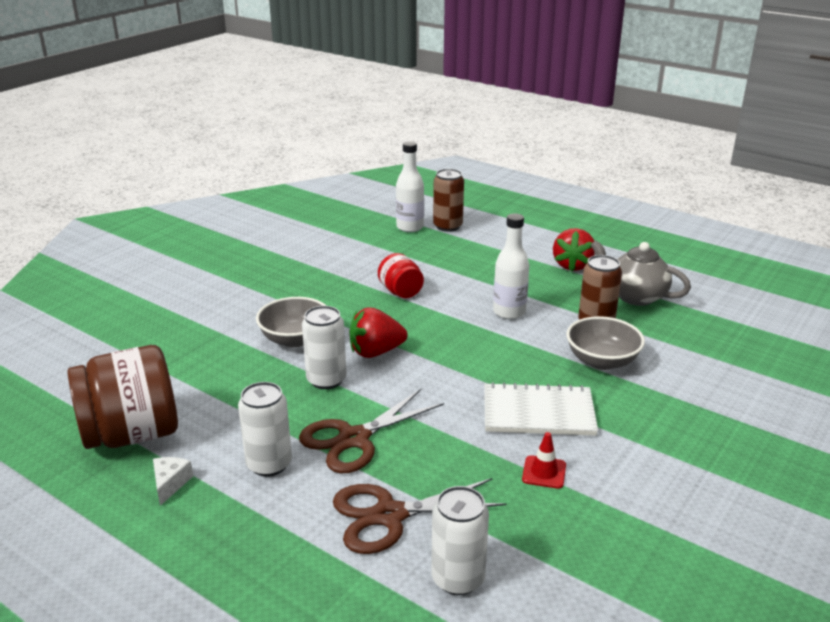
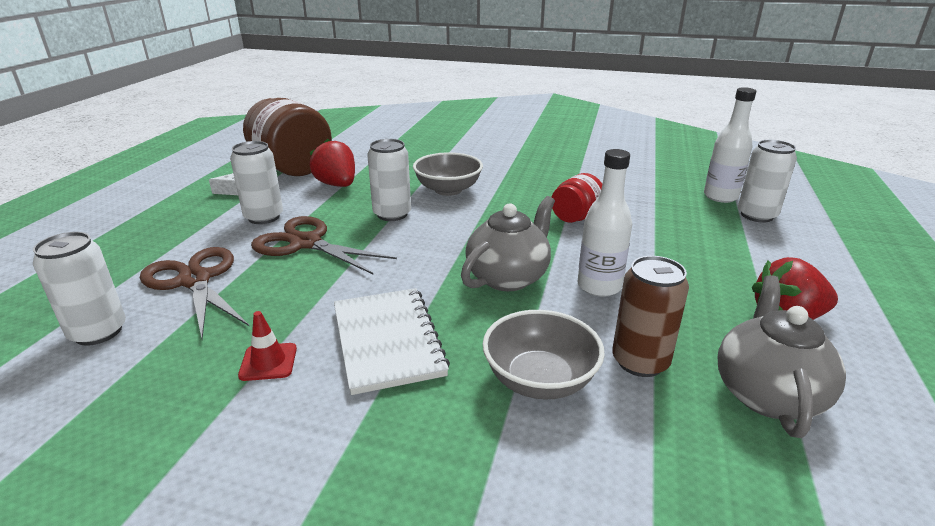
camera: 70 degrees right, 0 degrees up
red strawberry [349,307,407,358] -> red strawberry moved to [309,139,355,187]
brown can [433,169,464,232] -> white can [738,140,797,223]
none -> grey teapot [461,196,555,291]

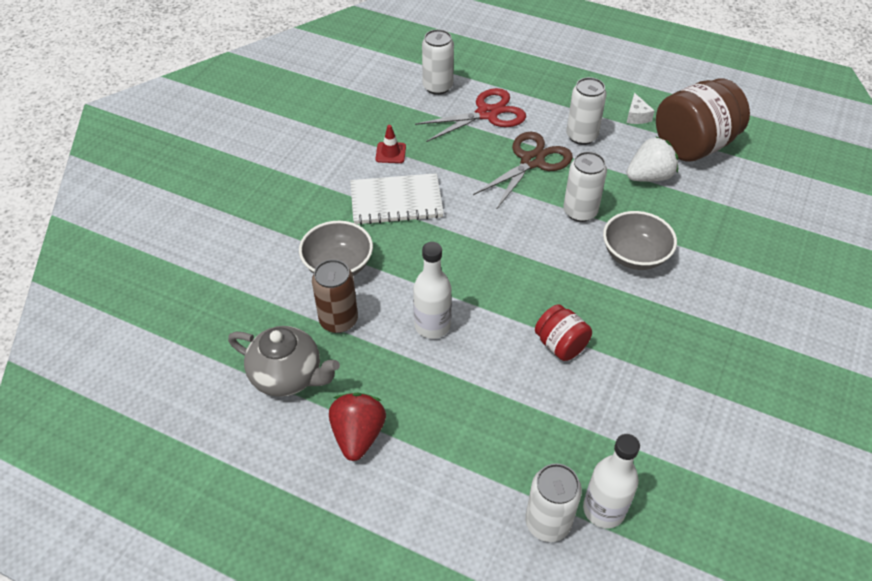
camera: 100 degrees right, 20 degrees up
brown scissors [140,247,249,338] -> red scissors [415,88,526,142]
red strawberry [309,139,355,187] -> white strawberry [627,136,678,182]
grey teapot [461,196,555,291] -> none

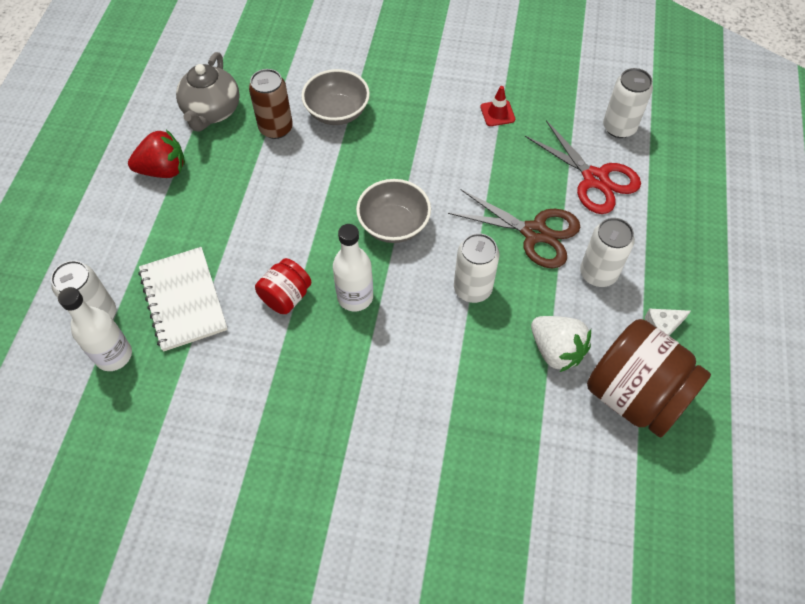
camera: 75 degrees right, 10 degrees up
white notebook [350,173,444,225] -> white notebook moved to [138,247,228,352]
white bottle [413,242,452,339] -> white bottle moved to [333,224,373,311]
grey bowl [603,211,677,270] -> grey bowl moved to [356,179,431,243]

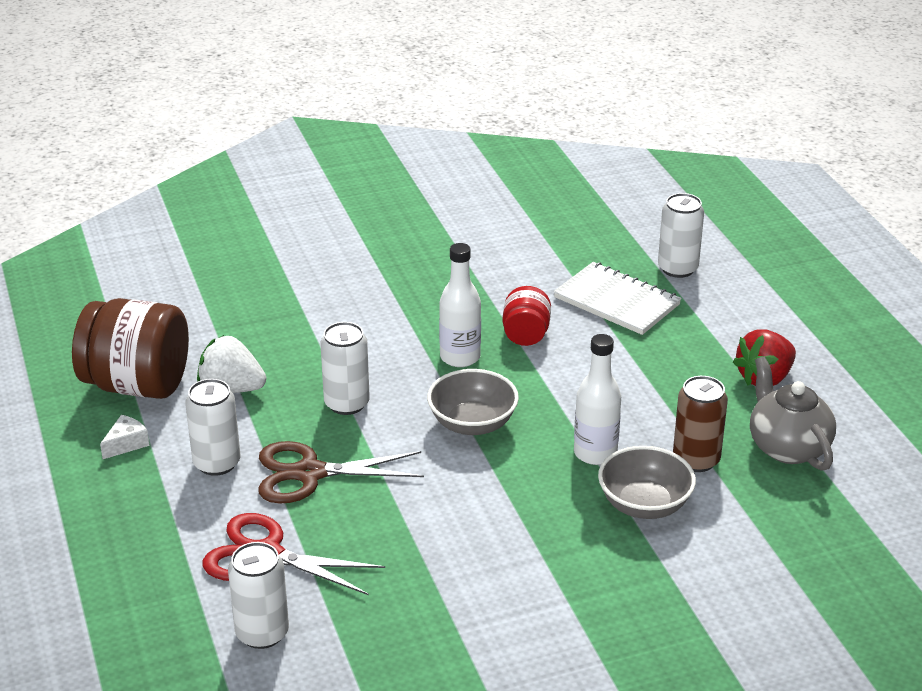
camera: 150 degrees right, 25 degrees down
white bottle [58,287,132,371] -> white bottle moved to [574,334,621,465]
red traffic cone [481,86,515,126] -> none

